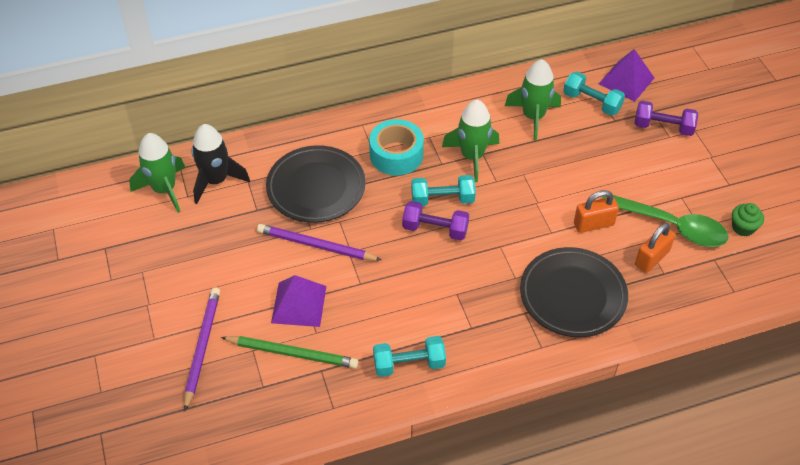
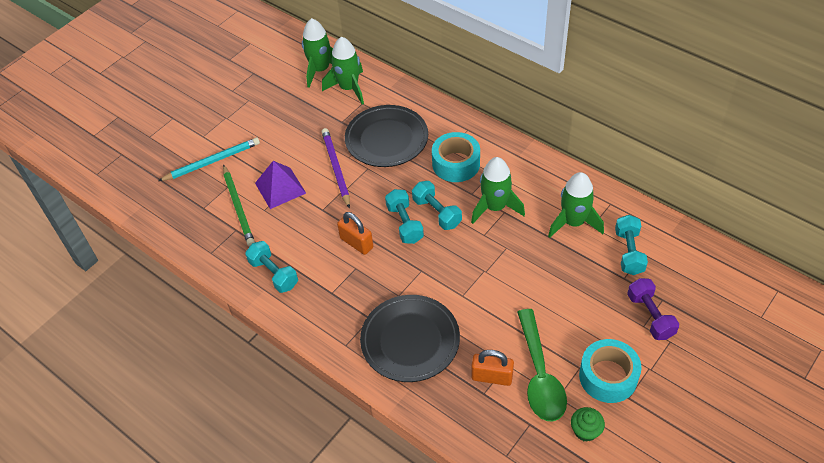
camera: 60 degrees right, 0 degrees up
purple pencil [184,287,220,411] -> turquoise pencil [158,138,260,181]
black rocket [191,124,250,204] -> green rocket [322,37,364,105]
purple dumbbell [402,201,469,240] -> turquoise dumbbell [385,189,424,244]
orange padlock [574,190,619,233] -> orange padlock moved to [337,212,373,255]
purple pyramid [599,49,654,102] -> none
none -> turquoise tape [579,339,641,403]

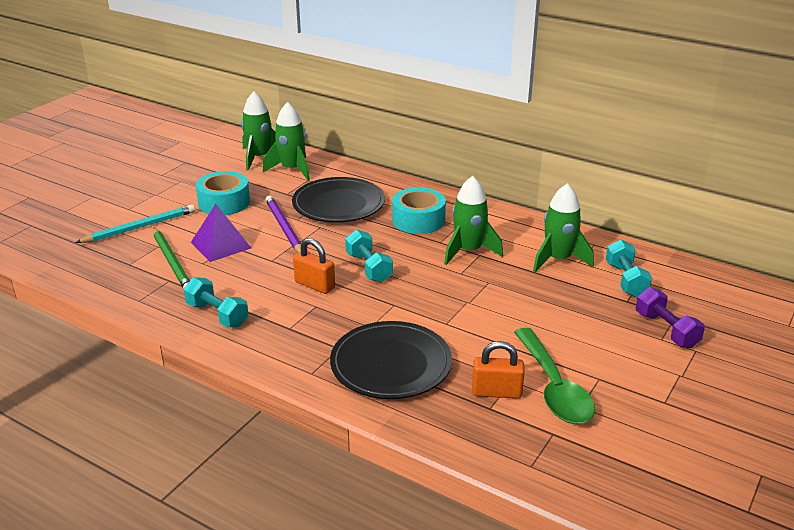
camera: 10 degrees left, 20 degrees down
turquoise dumbbell [412,181,462,230] -> none
green cupcake [571,407,605,442] -> none
turquoise tape [579,339,641,403] -> turquoise tape moved to [196,171,250,215]

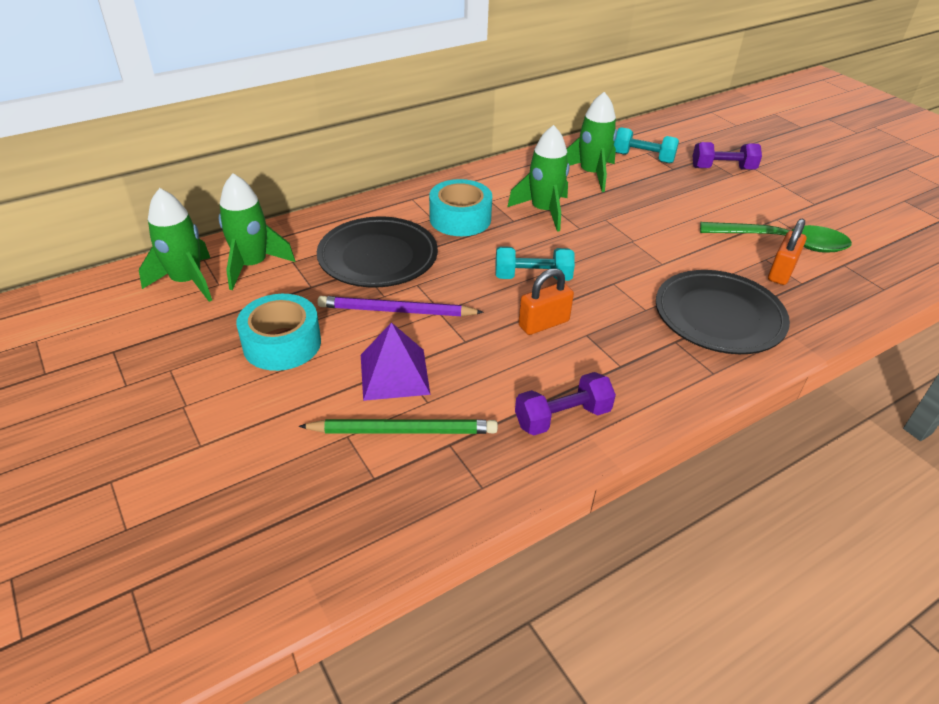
camera: 65 degrees left, 10 degrees up
turquoise pencil [75,204,195,243] -> none
turquoise dumbbell [184,277,249,327] -> purple dumbbell [515,372,616,435]

